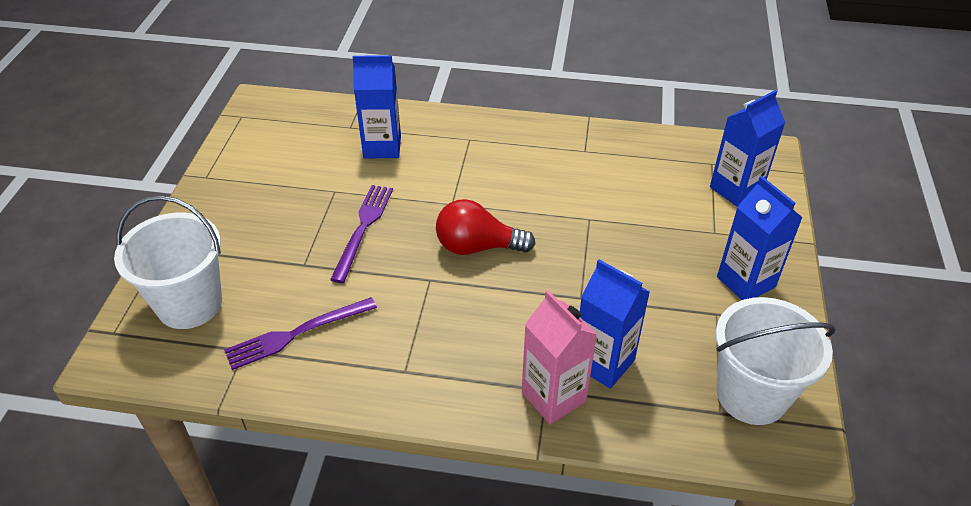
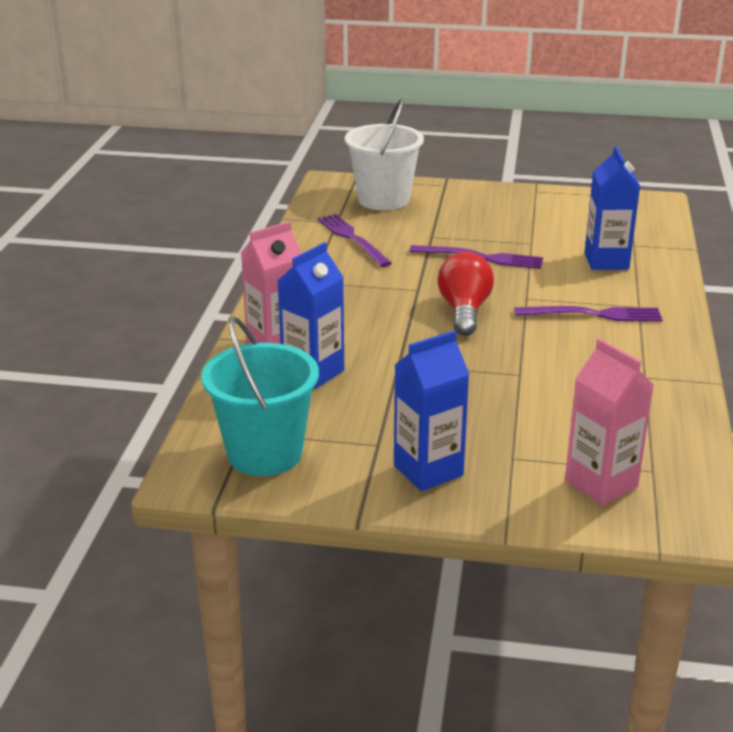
camera: 90 degrees right, 15 degrees down
blue carton [710,90,785,206] -> pink carton [565,338,654,506]
white bucket [716,297,836,425] -> turquoise bucket [201,316,319,476]
none -> purple fork [514,306,663,322]

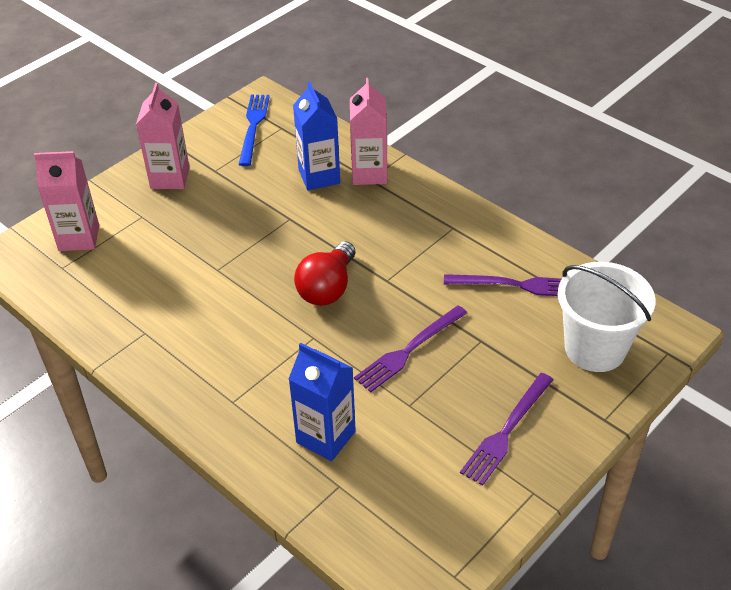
camera: 125 degrees right, 15 degrees up
turquoise bucket [201,316,319,476] -> blue fork [239,95,270,166]
blue carton [394,330,470,491] -> pink carton [136,83,190,189]
red light bulb [437,252,494,336] -> red light bulb turned 75 degrees clockwise [294,241,355,306]
purple fork [514,306,663,322] -> purple fork moved to [460,373,554,486]

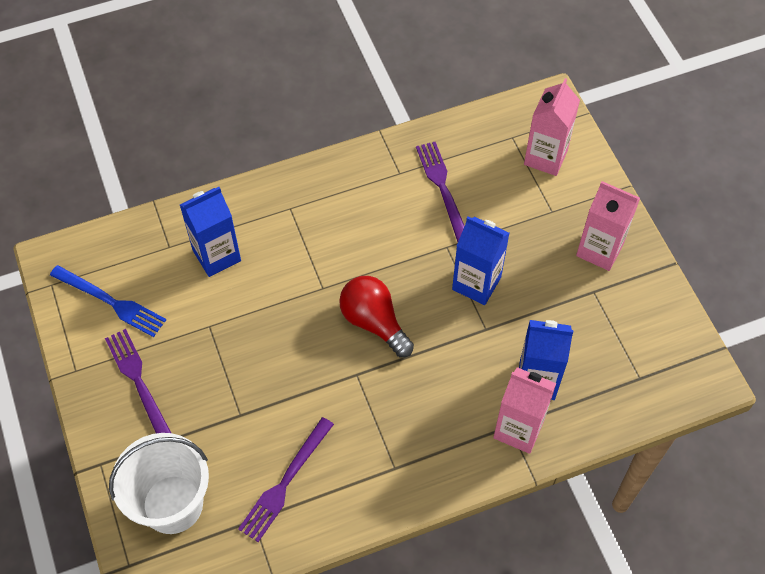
camera: 115 degrees right, 15 degrees up
blue fork [239,95,270,166] -> blue fork moved to [50,265,166,337]
purple fork [354,305,467,392] -> purple fork moved to [416,142,465,242]
none -> blue carton [452,216,510,305]

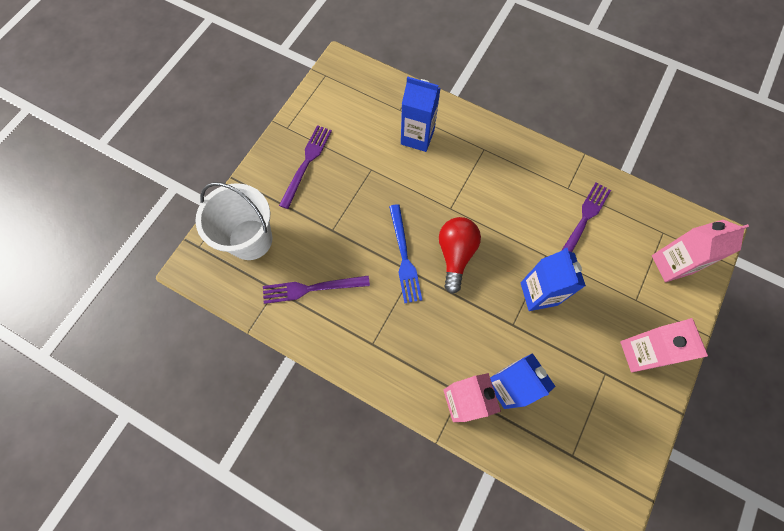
camera: 50 degrees right, 10 degrees up
blue fork [50,265,166,337] -> blue fork moved to [389,204,422,303]

